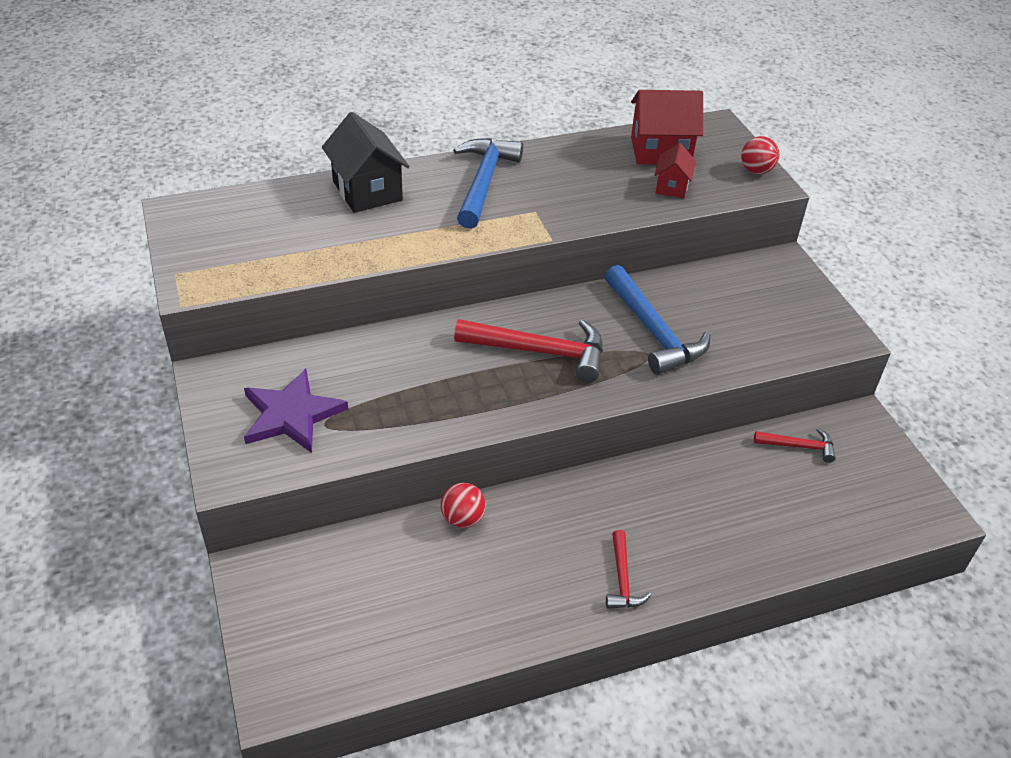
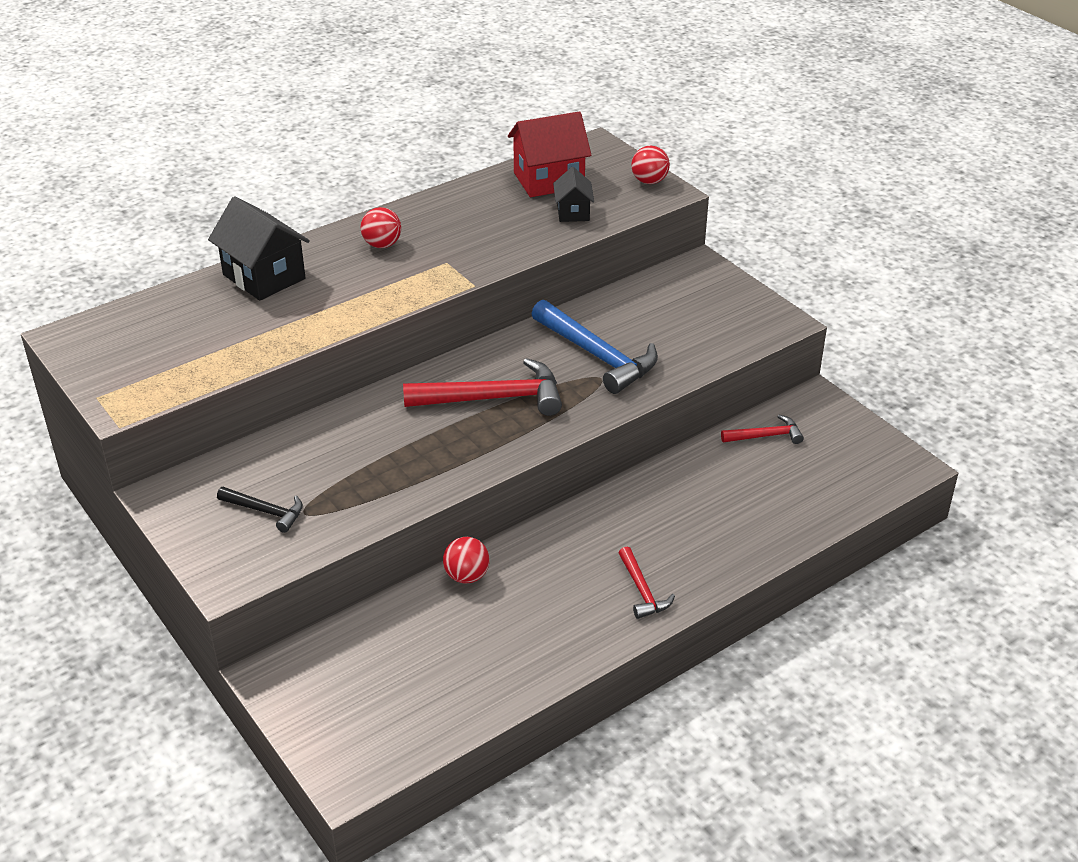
camera: 15 degrees left, 5 degrees down
purple star [244,369,348,453] -> black hammer [217,487,303,533]
blue hammer [453,138,523,229] -> red ball [361,207,401,248]
red house [655,143,696,198] -> black house [553,167,594,222]

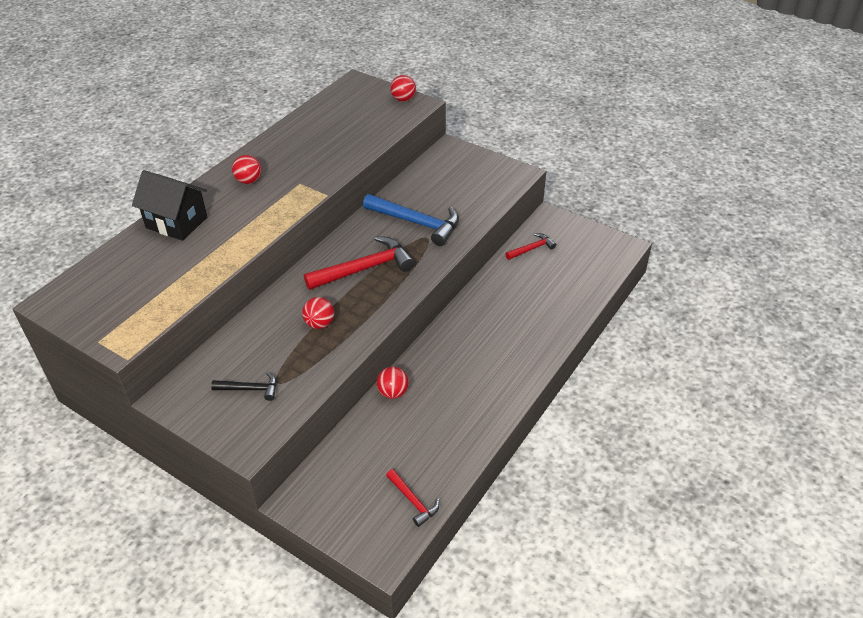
camera: 20 degrees left, 5 degrees up
red house [508,111,591,197] -> none
black house [553,167,594,222] -> none
red hammer [619,547,675,619] -> red hammer moved to [386,469,439,527]
none -> red ball [302,297,334,329]

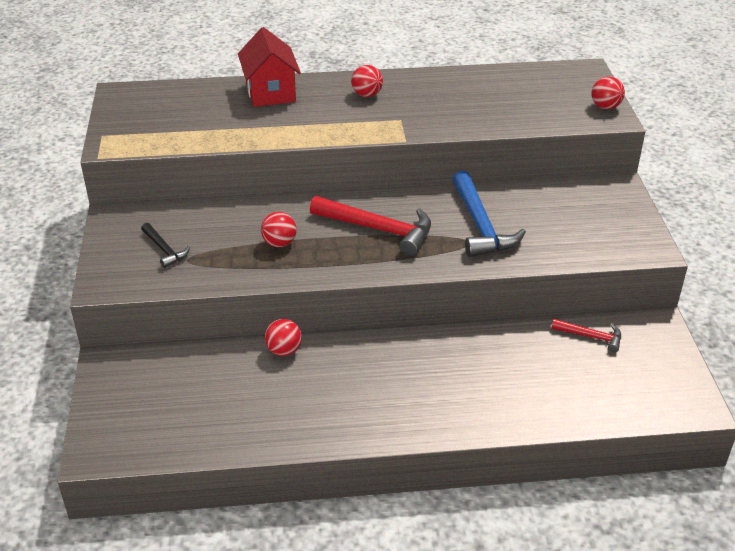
camera: 50 degrees right, 5 degrees down
black house [132,170,207,241] -> red house [238,27,301,107]
red hammer [386,469,439,527] -> none

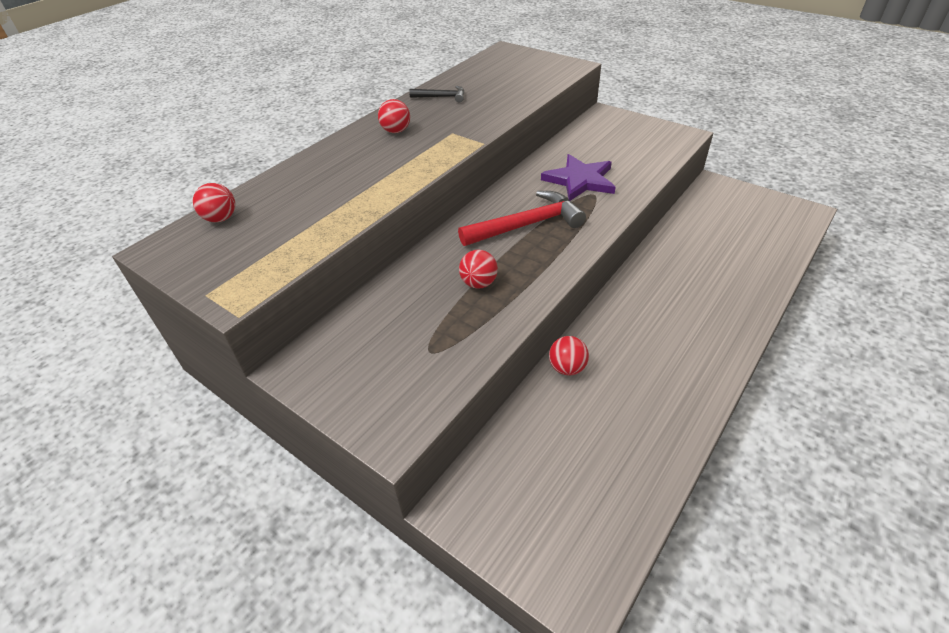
camera: 45 degrees left, 5 degrees up
black hammer [141,223,190,268] -> black hammer moved to [409,86,465,103]
red house [238,27,301,107] -> none
blue hammer [452,171,526,257] -> purple star [541,154,615,201]
red hammer [551,319,621,353] -> none
red ball [591,77,625,109] -> red ball moved to [193,183,235,222]

